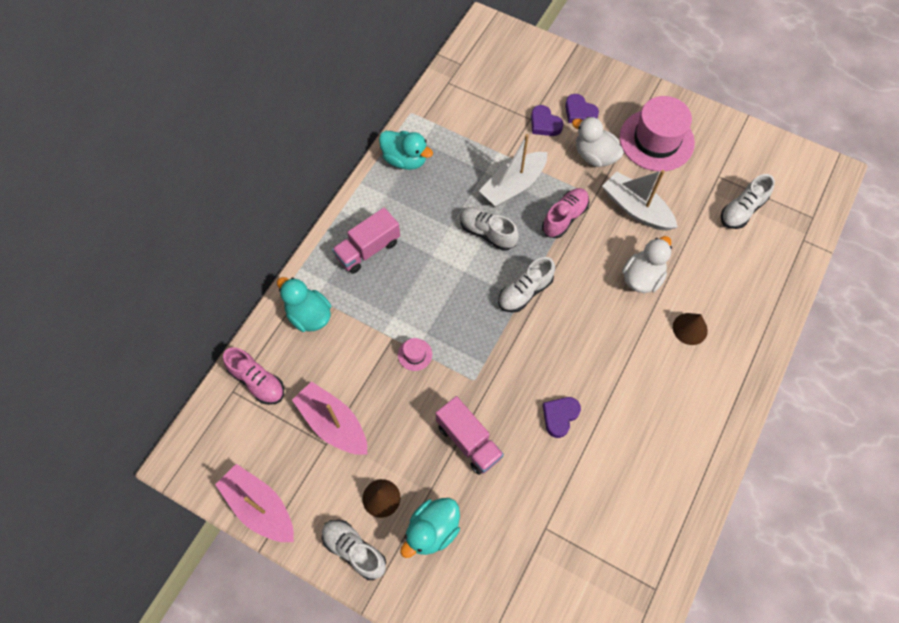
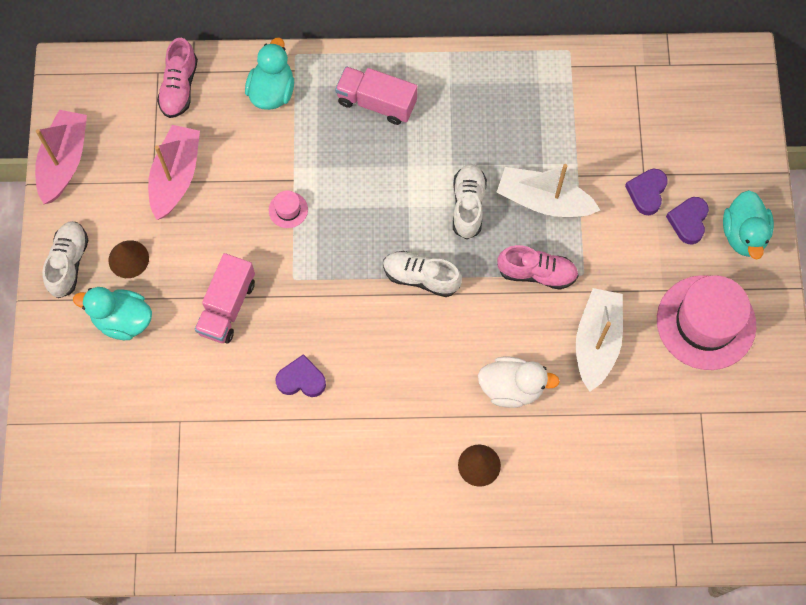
camera: 60 degrees right, 5 degrees up
turquoise duck [379,131,433,170] -> turquoise duck moved to [723,190,774,260]
white duck [572,117,624,167] -> none
white shoe [721,174,775,229] -> none

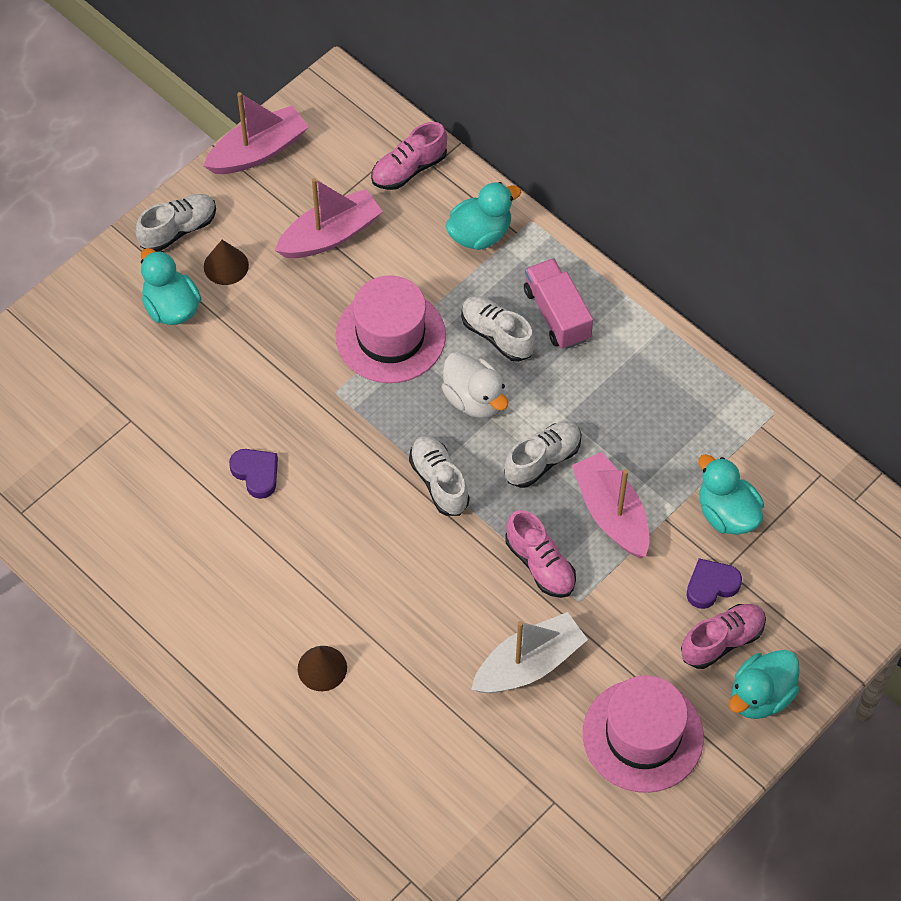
camera: 45 degrees right, 10 degrees down
pink truck [195,253,255,344] -> none
pink hat [269,190,308,228] -> pink hat [336,275,446,383], size x2.45
white duck [478,356,560,408] -> white duck moved to [441,352,508,418]
white boat [496,164,600,218] -> pink boat [572,452,650,558]
purple heart [666,197,709,244] -> pink shoe [681,604,766,669]
none -> white shoe [461,296,535,362]
none -> turquoise duck [698,454,764,535]

